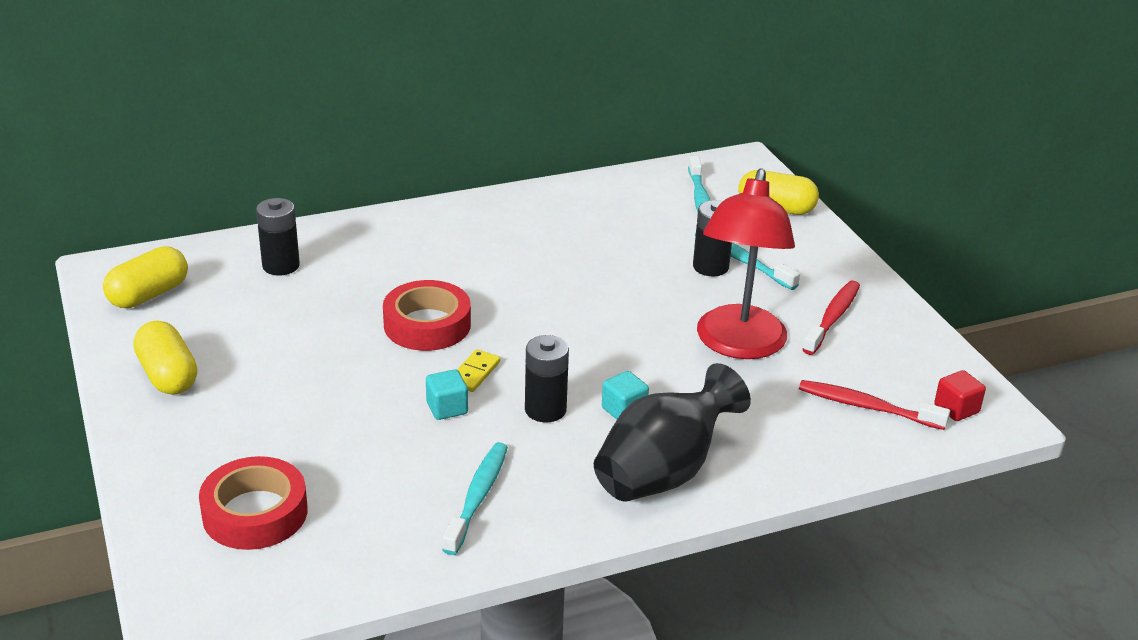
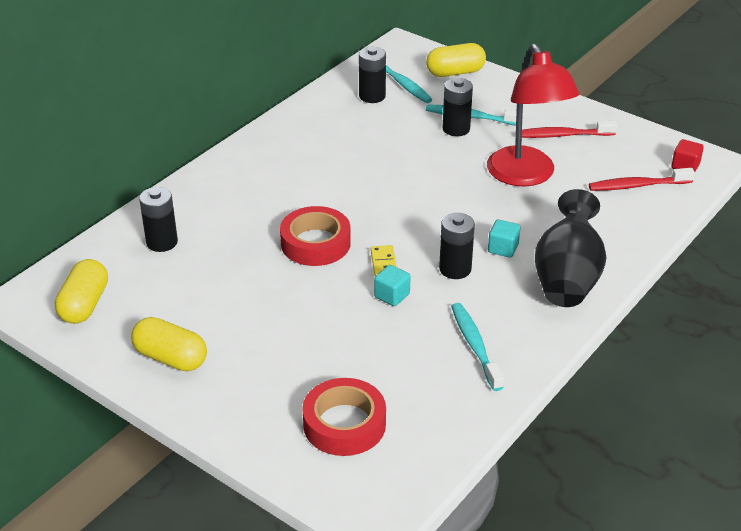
camera: 30 degrees left, 5 degrees up
red toothbrush [802,280,860,355] -> red toothbrush turned 90 degrees counterclockwise [522,121,617,138]
none -> black battery [359,47,386,103]

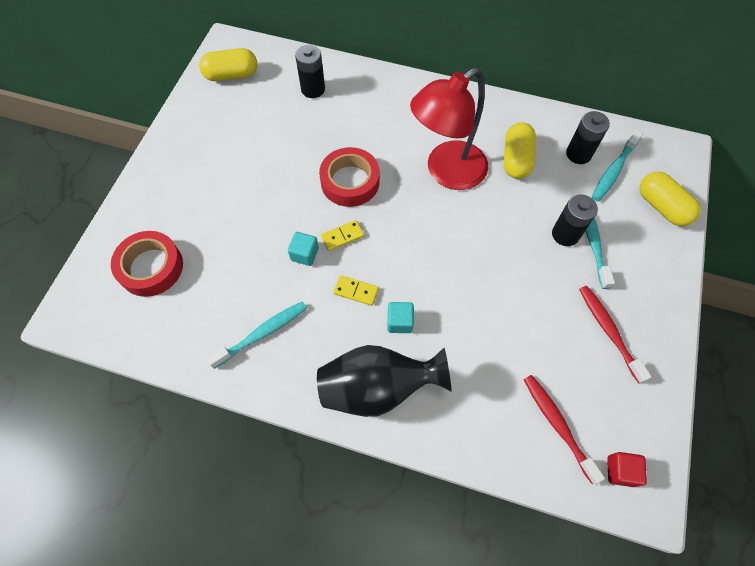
camera: 70 degrees right, 25 degrees up
yellow capsule [131,317,207,371] -> yellow capsule moved to [504,122,536,179]
black battery [439,213,475,279] -> yellow domino [333,275,379,306]
red lamp [487,44,580,187] -> red lamp moved to [410,68,488,190]

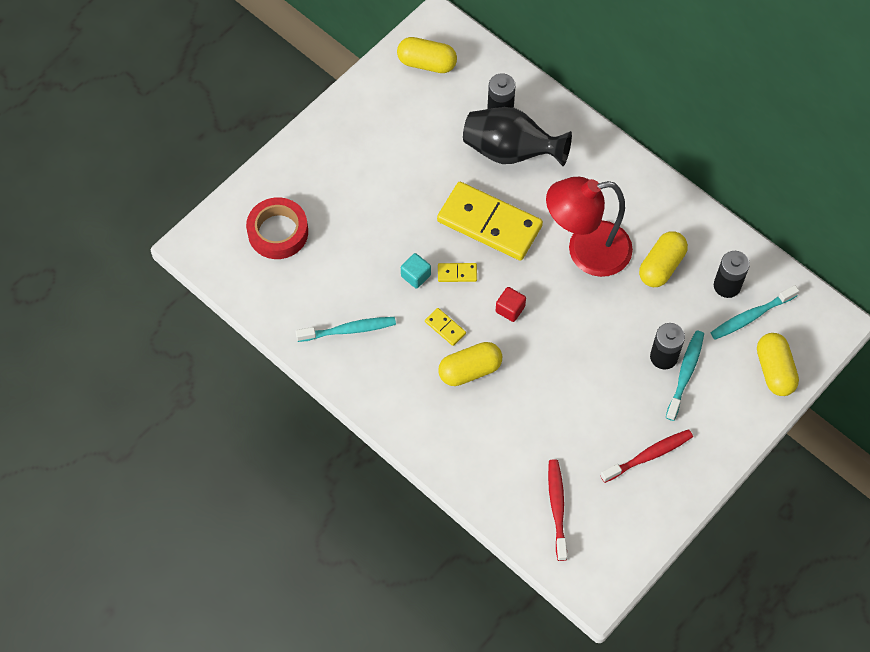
camera: 25 degrees right, 0 degrees up
black vase [317,345,452,417] -> black vase moved to [463,107,572,166]
red tape [319,147,380,207] -> yellow domino [437,182,543,261]
turquoise cube [387,302,414,333] -> yellow capsule [438,342,502,386]
red toothbrush [579,286,652,383] -> red toothbrush turned 60 degrees clockwise [600,429,693,483]
red cube [607,452,647,487] -> red cube moved to [496,287,526,322]

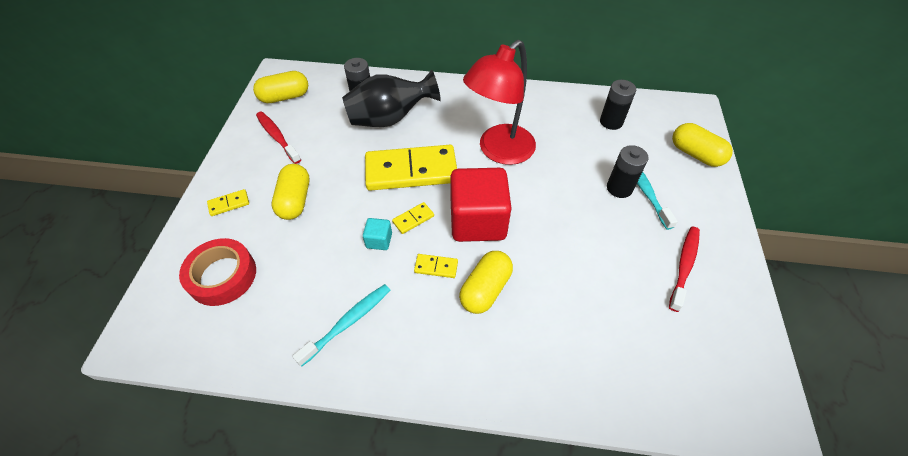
camera: 35 degrees left, 10 degrees down
red cube [496,287,526,322] -> red cube [450,168,511,242], size x2.36
red toothbrush [548,459,567,561] -> red toothbrush moved to [256,112,301,164]
yellow capsule [639,231,688,287] -> yellow capsule moved to [272,164,309,220]
turquoise toothbrush [710,285,799,340] -> none
none -> yellow domino [207,189,249,216]

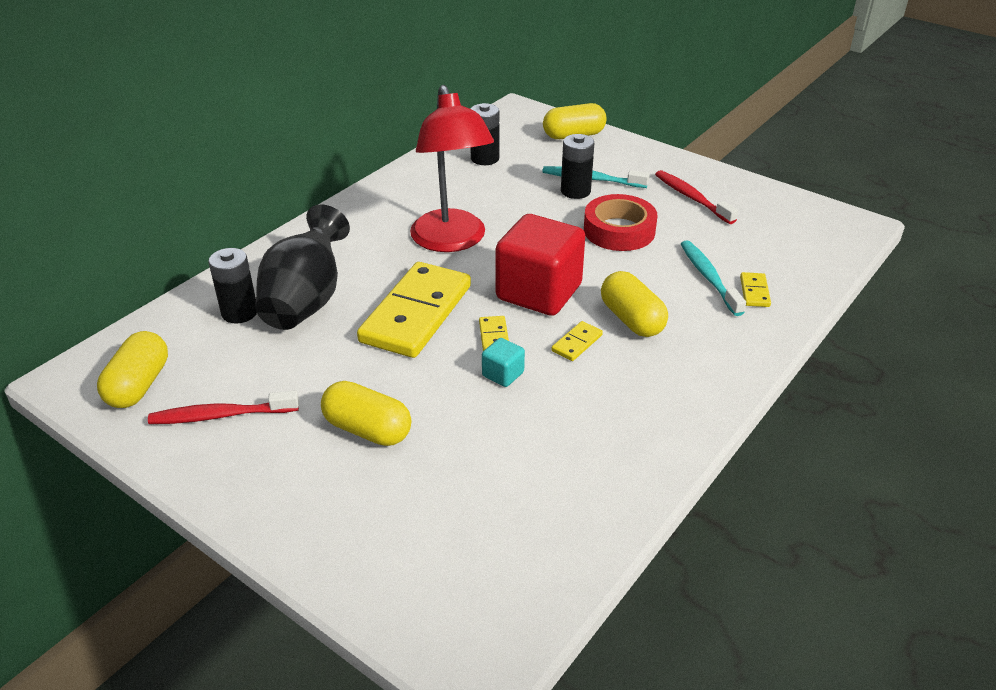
camera: 60 degrees left, 15 degrees down
red tape [179,238,256,306] -> red tape moved to [584,194,657,251]
yellow domino [207,189,249,216] -> yellow domino moved to [740,272,771,307]
turquoise toothbrush [292,284,390,367] -> turquoise toothbrush moved to [681,240,746,316]

